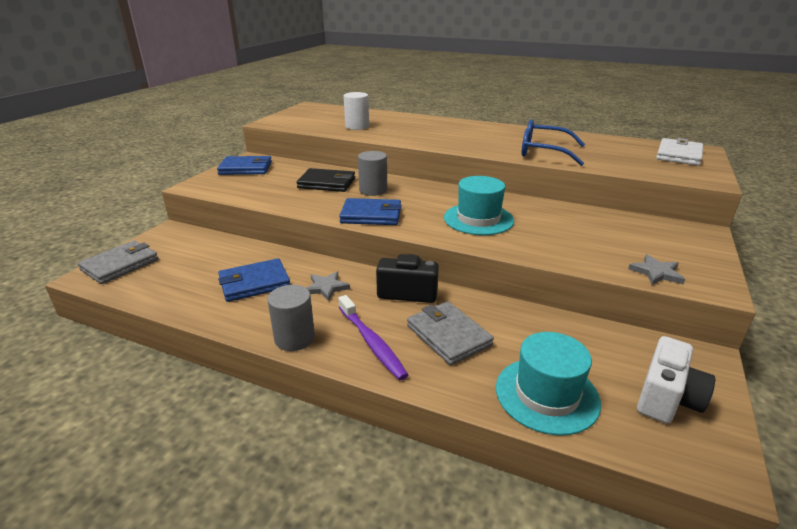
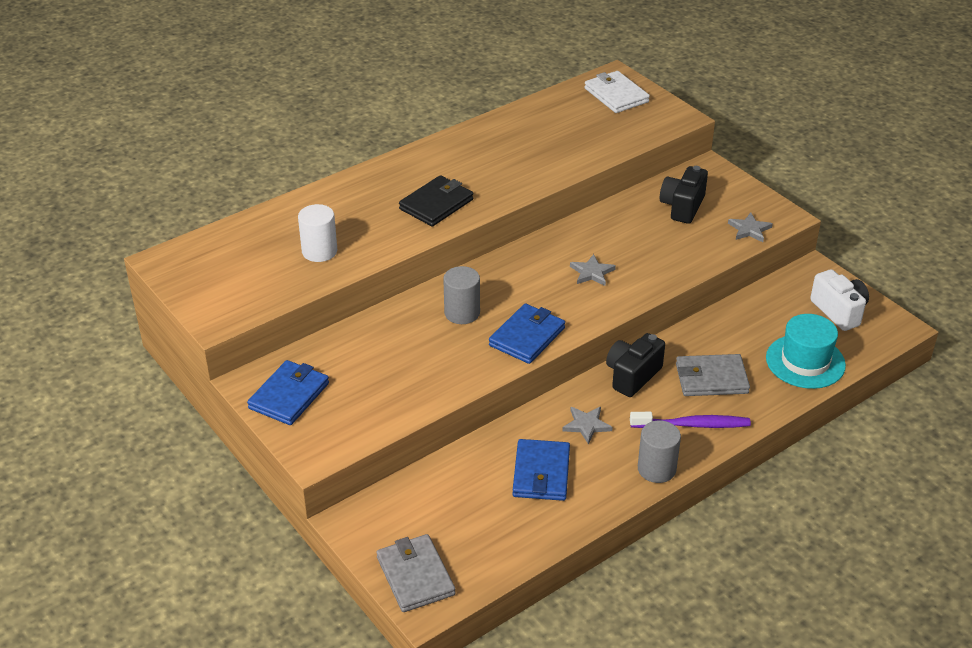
camera: 60 degrees left, 10 degrees up
black wallet [297,168,355,192] -> black wallet moved to [399,175,473,227]
turquoise hat [444,176,514,235] -> grey star [570,254,616,286]
blue glasses [521,119,585,166] -> none
none -> black camera [660,166,708,224]

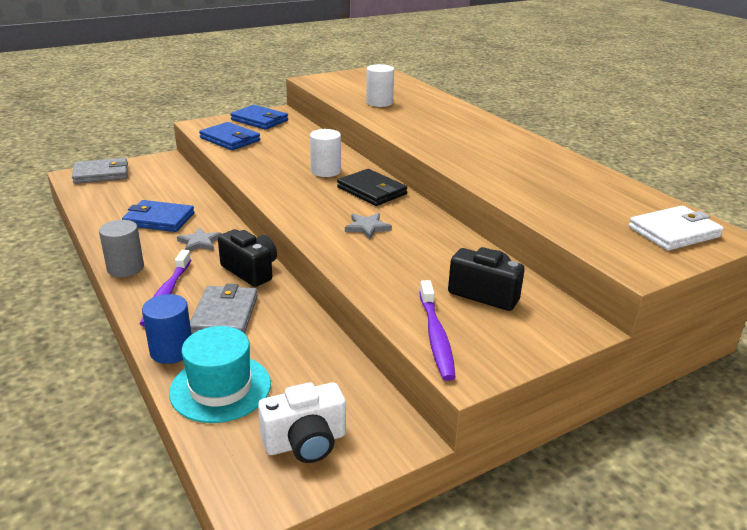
camera: 95 degrees right, 10 degrees down
black wallet [399,175,473,227] -> black wallet moved to [337,169,407,206]
grey cylinder [443,266,480,324] -> white cylinder [310,129,341,177]
blue wallet [489,303,565,364] -> blue wallet moved to [199,122,260,150]
grey star [728,212,773,242] -> purple toothbrush [419,280,456,381]
none -> blue cylinder [142,294,192,364]

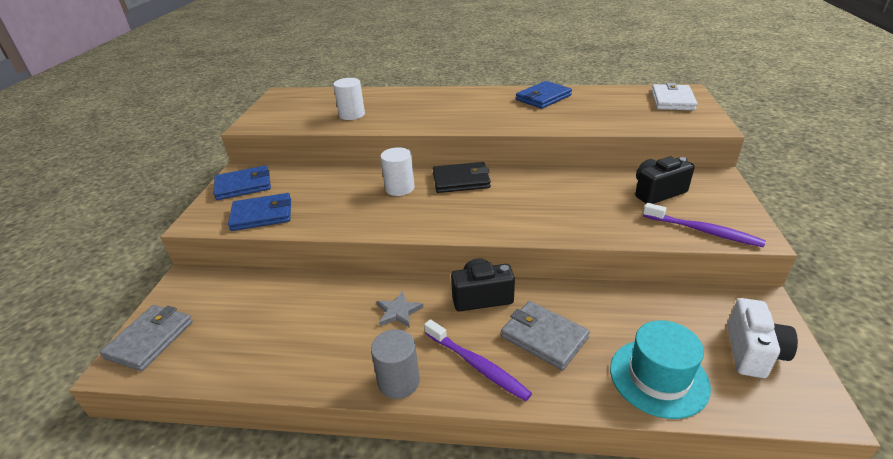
camera: 50 degrees left, 5 degrees up
blue wallet [122,200,194,232] -> blue wallet moved to [516,81,572,109]
blue cylinder [142,294,192,364] -> none
grey star [345,213,392,239] -> none

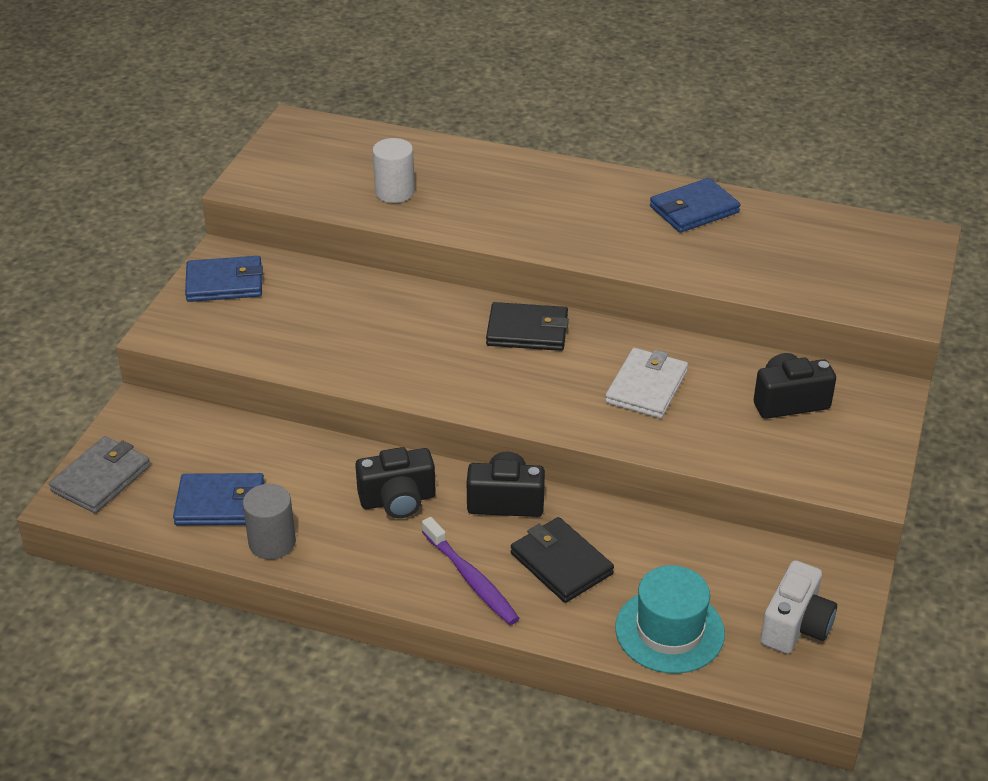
camera: 10 degrees right, 5 degrees up
blue wallet [228,193,291,231] -> blue wallet moved to [173,473,264,525]
grey cylinder [371,329,420,399] -> grey cylinder moved to [243,484,296,560]
grey star [376,291,424,328] -> black camera [355,447,436,518]
white cylinder [380,147,414,196] -> none
grey wallet [501,301,590,371] -> black wallet [511,517,614,603]
purple toothbrush [643,203,766,247] -> none
white wallet [652,83,698,110] -> white wallet moved to [605,348,688,418]

